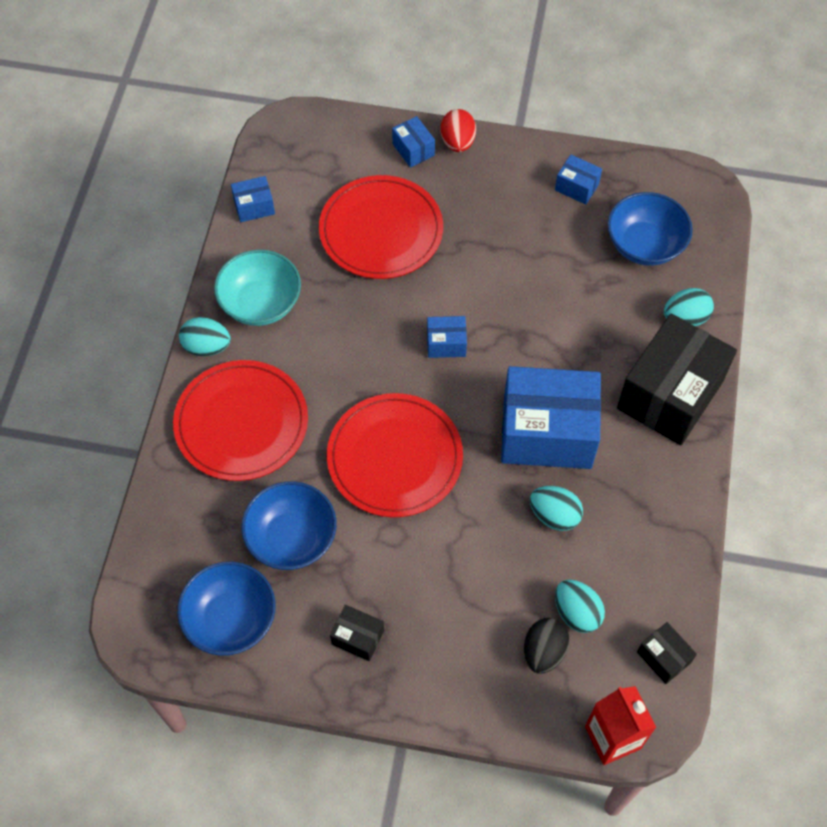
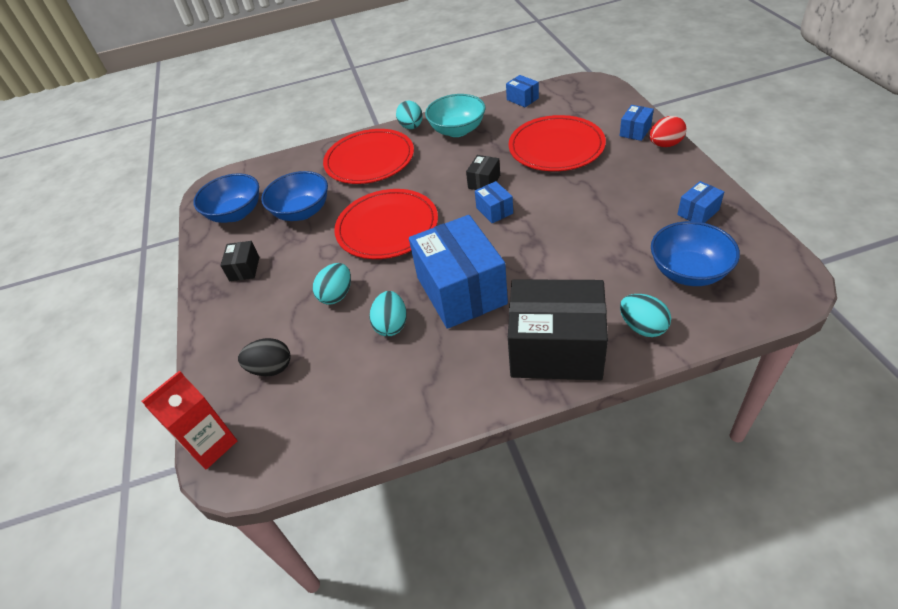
camera: 70 degrees right, 15 degrees down
blue box [555,155,602,205] -> blue box turned 45 degrees clockwise [677,181,724,223]
turquoise egg [555,580,605,633] -> turquoise egg moved to [313,263,351,305]
black box [637,622,697,684] -> black box moved to [466,155,500,190]

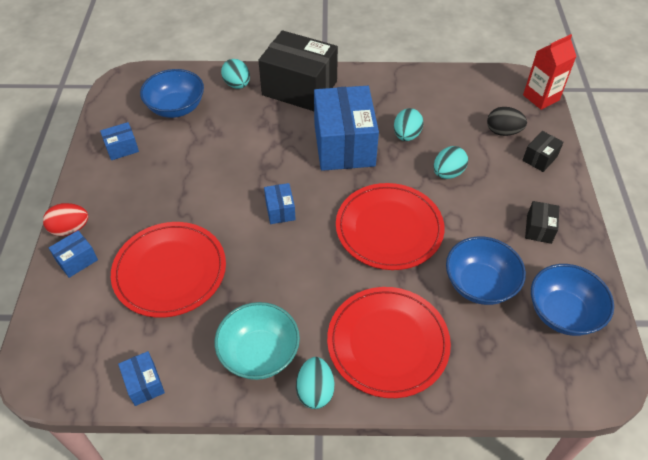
camera: 170 degrees left, 5 degrees up
black box [466,155,500,190] -> black box moved to [522,131,564,172]

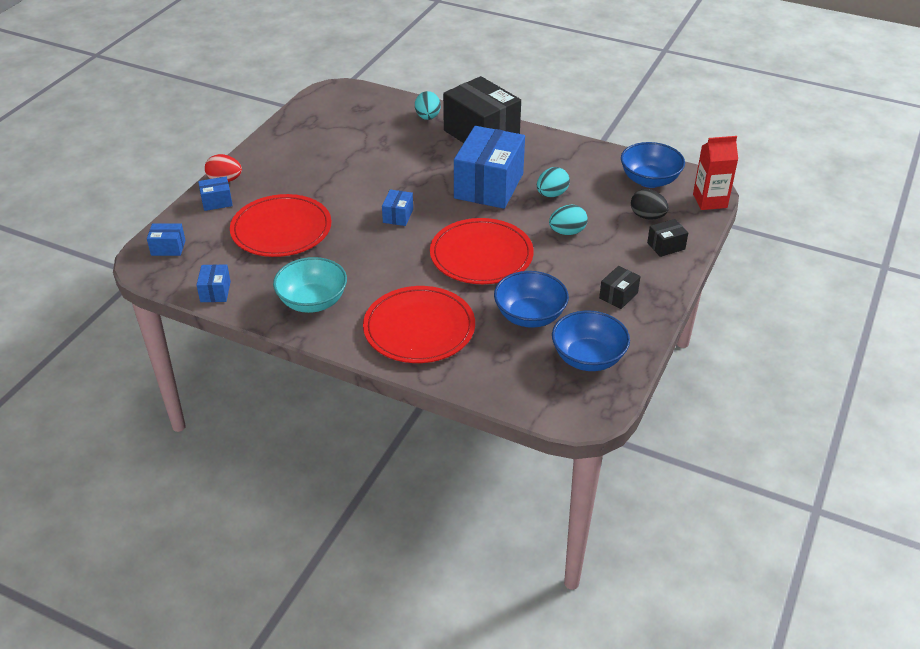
camera: 25 degrees right, 10 degrees down
blue box [100,122,139,160] -> blue box moved to [147,223,186,256]
blue bowl [140,69,204,118] -> blue bowl moved to [621,142,685,188]
turquoise egg [296,357,334,409] -> none

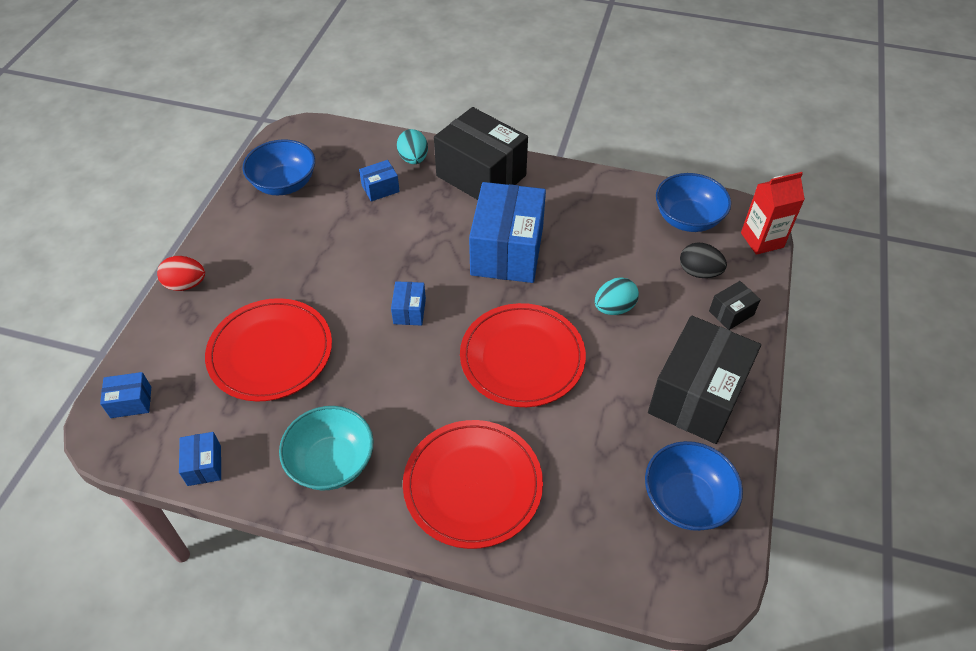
camera: 10 degrees left, 10 degrees up
blue box [198,177,233,211] -> blue box moved to [359,160,400,201]
blue bowl [494,271,569,328] -> blue bowl moved to [242,139,315,195]
turquoise egg [537,167,570,197] -> none
black box [599,266,641,309] -> black box [648,316,761,444], size x2.30

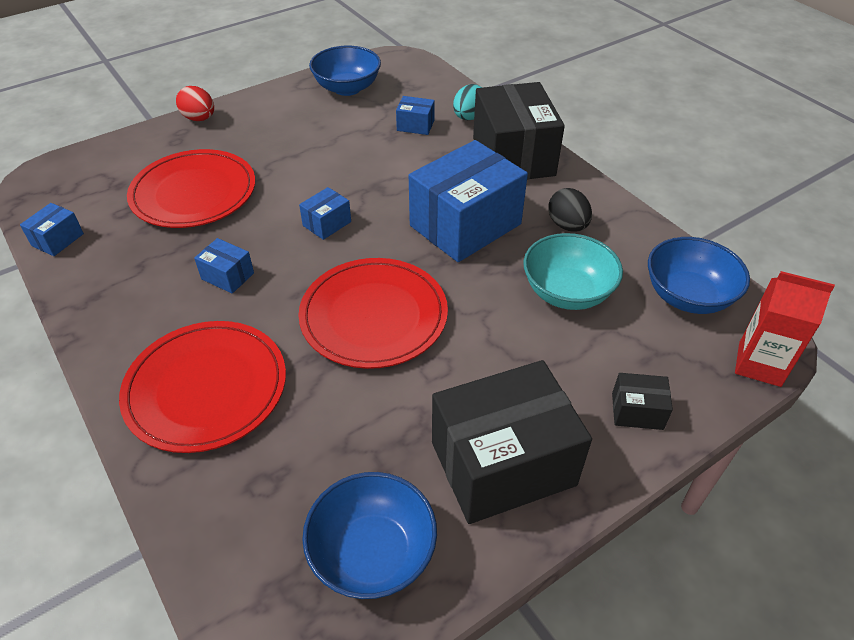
camera: 40 degrees right, 5 degrees down
blue box [100,372,151,418] -> blue box moved to [194,238,254,294]
turquoise bowl [279,406,374,491] -> turquoise bowl moved to [523,233,623,310]
turquoise egg [594,278,639,315] -> none
black egg [680,243,727,278] -> black egg moved to [548,188,592,232]

